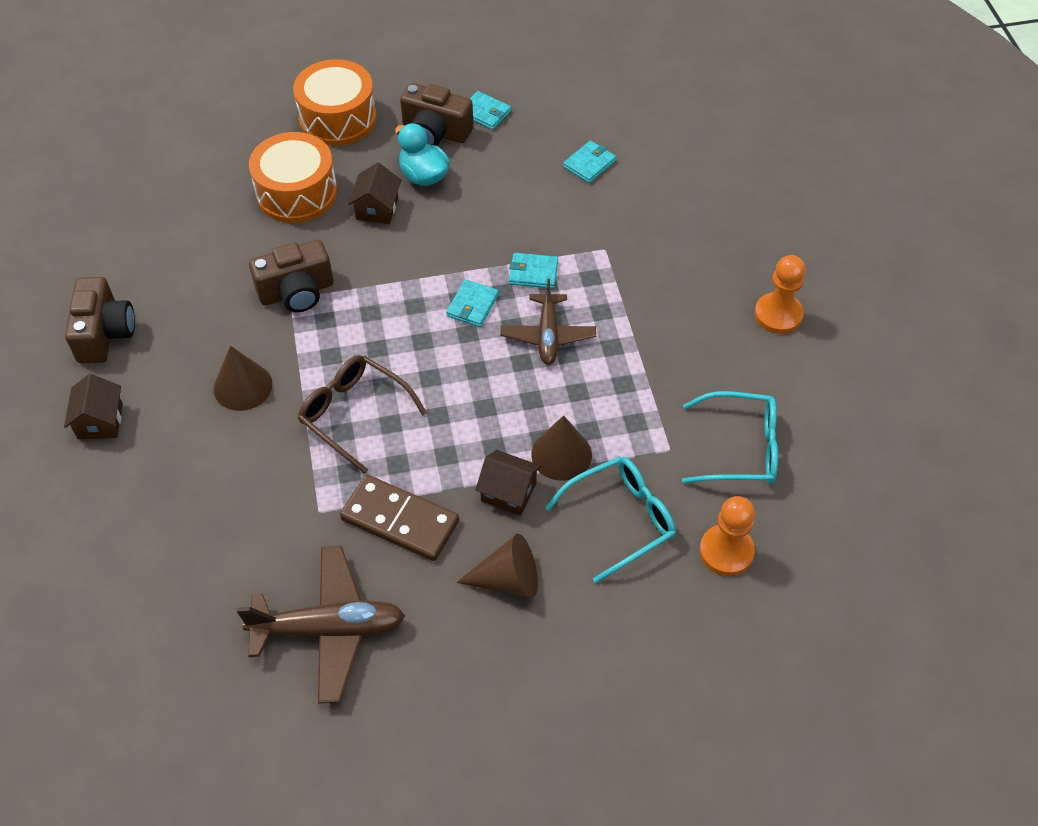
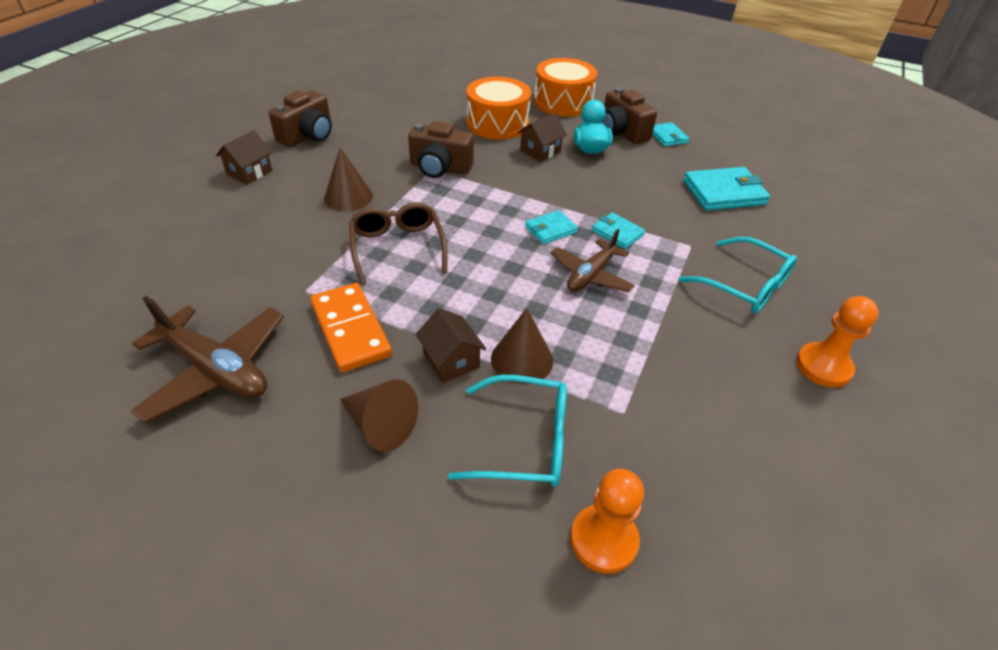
camera: 35 degrees right, 10 degrees down
brown domino [340,475,459,561] -> orange domino [310,283,392,372]
turquoise wallet [563,140,616,183] -> turquoise wallet [683,167,770,211], size x1.75
turquoise glasses [682,391,778,484] -> turquoise glasses moved to [679,237,797,313]

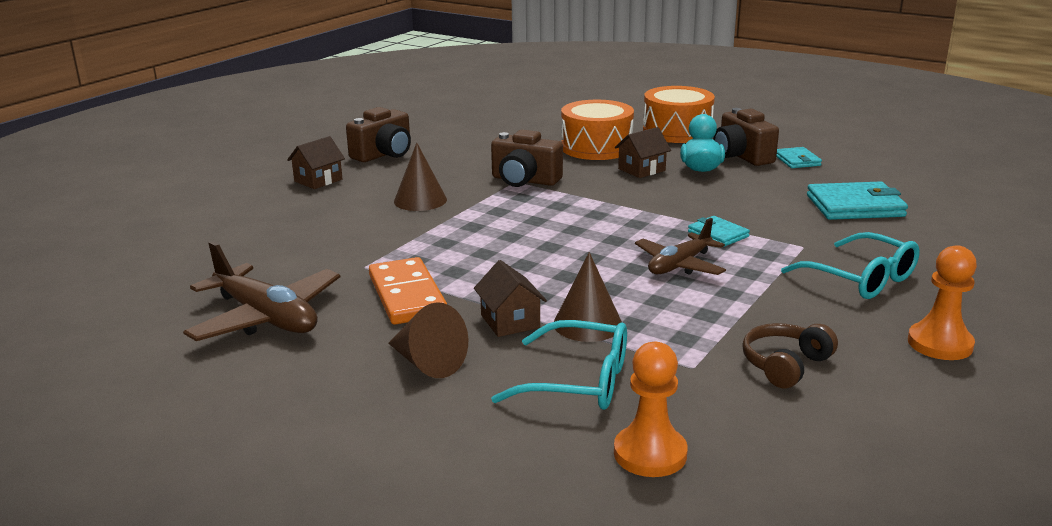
camera: 10 degrees right, 20 degrees down
brown glasses [349,203,448,285] -> none
turquoise wallet [525,210,578,244] -> none
none -> brown headphones [742,323,838,388]

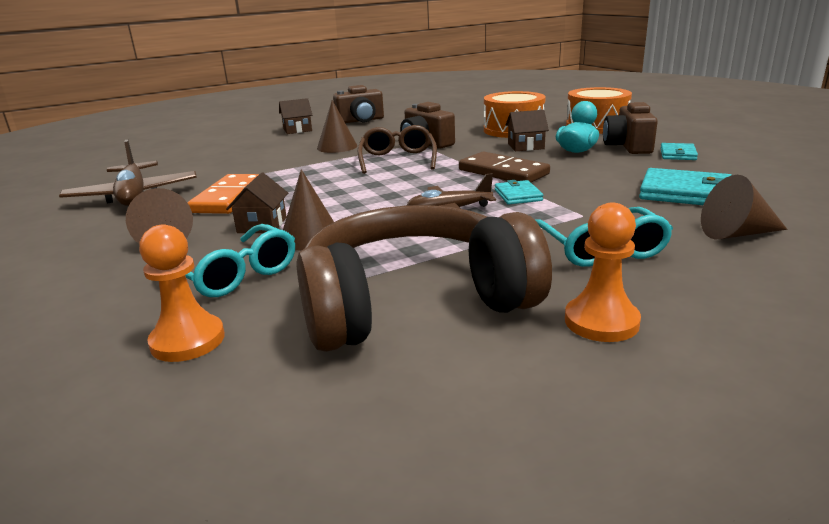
camera: 30 degrees right, 0 degrees up
brown headphones [742,323,838,388] -> brown headphones [296,205,552,352], size x2.44
none -> brown glasses [358,125,437,174]
none -> brown domino [459,151,550,182]
none -> brown cone [701,175,787,239]

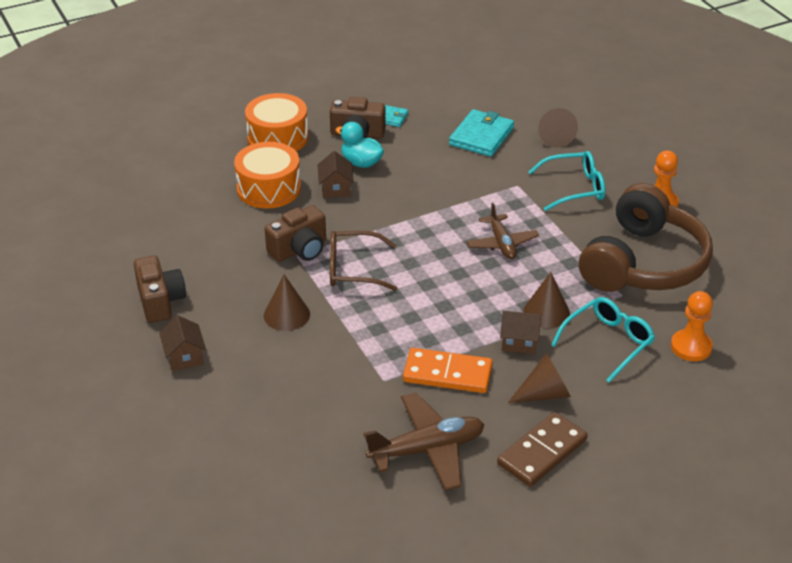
camera: 90 degrees left, 15 degrees up
brown headphones [296,205,552,352] -> brown headphones turned 135 degrees counterclockwise [579,183,713,292]
brown domino [459,151,550,182] -> brown domino moved to [497,412,587,487]
turquoise wallet [495,180,543,204] -> none

